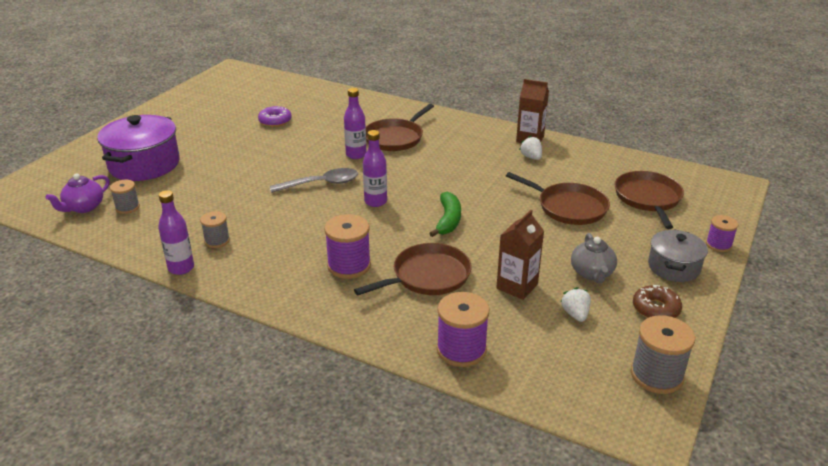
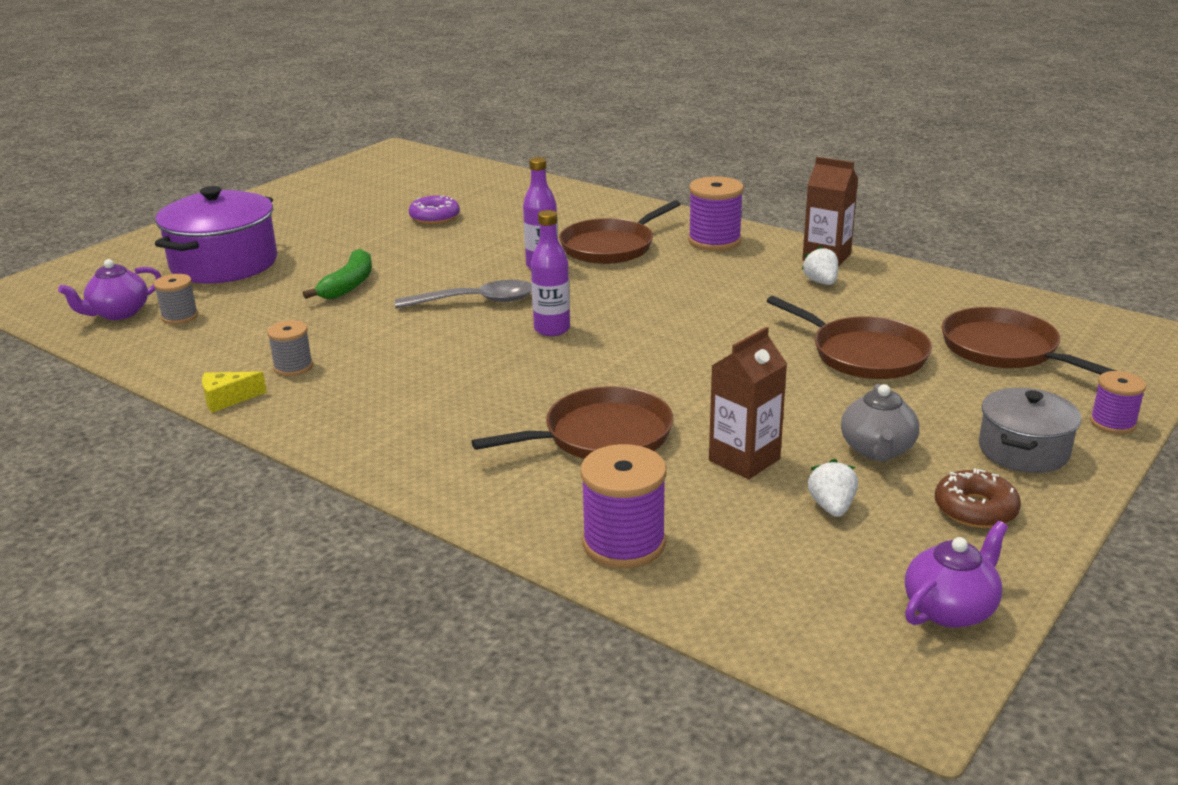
camera: 10 degrees right, 5 degrees down
purple bottle [158,190,194,275] -> yellow cheese [202,371,266,413]
purple spool [324,214,371,279] -> purple spool moved to [688,176,744,251]
green banana [429,192,461,237] -> green banana moved to [303,249,372,299]
brown pan [615,171,684,229] -> brown pan turned 45 degrees counterclockwise [941,307,1116,375]
grey spool [631,315,695,394] -> purple teapot [905,521,1008,628]

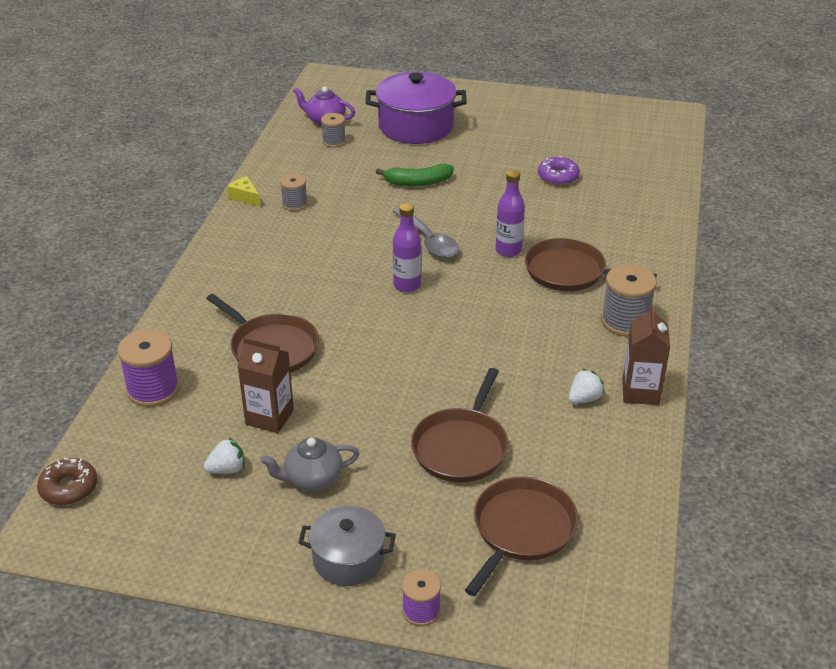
camera: 65 degrees right, 10 degrees up
purple spool [688,176,744,251] -> grey spool [601,264,657,336]
purple teapot [905,521,1008,628] -> none
brown donut [935,468,1021,528] -> brown donut moved to [37,458,97,505]

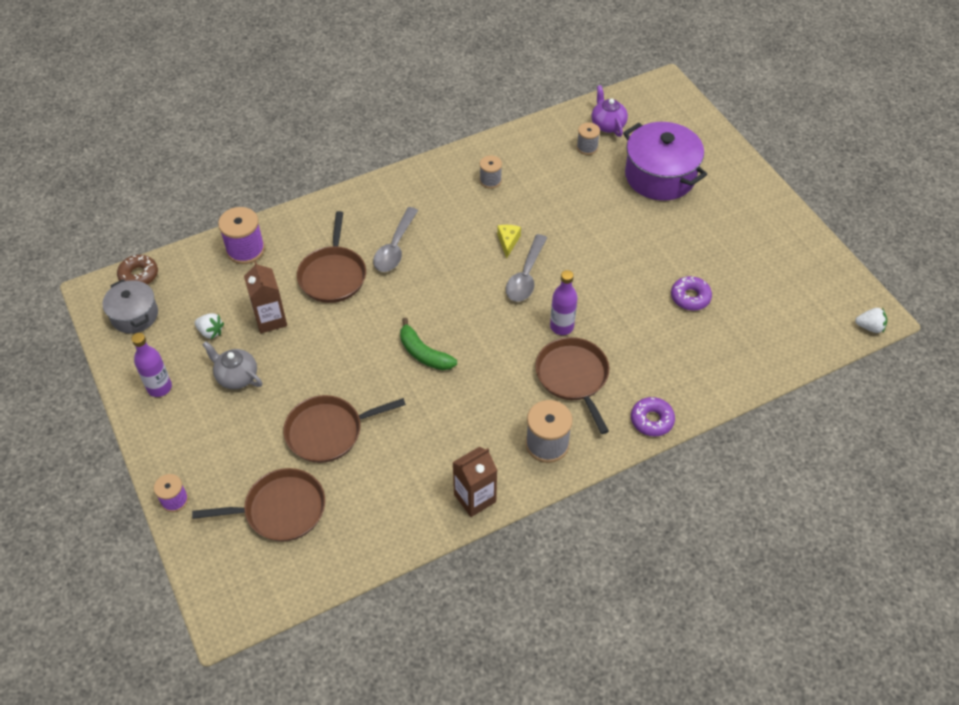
camera: 50 degrees right, 15 degrees up
yellow cheese [227,176,260,207] -> yellow cheese moved to [497,225,521,259]
grey pot [298,505,396,586] -> grey pot moved to [103,279,158,334]
green banana [376,164,454,186] -> green banana moved to [400,318,457,370]
purple bottle [393,203,421,292] -> purple bottle moved to [131,333,172,397]
white strawberry [569,369,605,404] -> white strawberry moved to [855,308,887,333]
none -> grey spoon [373,207,418,272]
none -> purple donut [631,397,675,437]

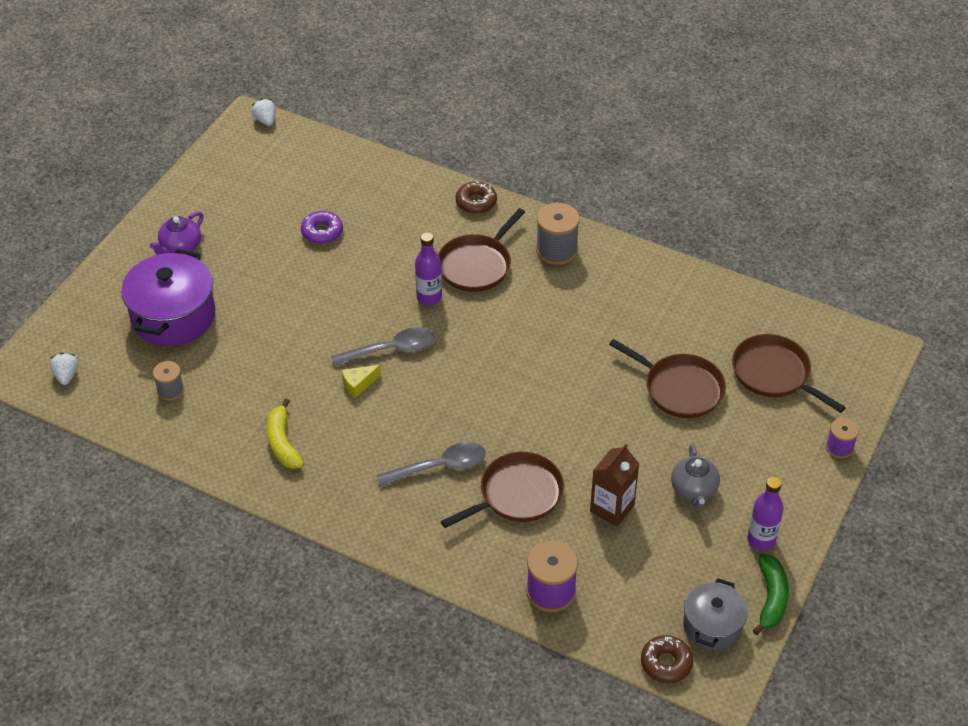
camera: 125 degrees left, 5 degrees down
white strawberry [195,313,224,339] -> white strawberry moved to [50,353,78,385]
green banana [400,318,457,370] -> green banana moved to [753,554,789,635]
brown carton [452,447,497,517] -> none
grey spool [480,156,502,189] -> yellow banana [266,399,304,469]
purple teapot [591,85,628,137] -> purple teapot moved to [150,211,204,255]
purple donut [631,397,675,437] -> brown donut [456,181,497,214]

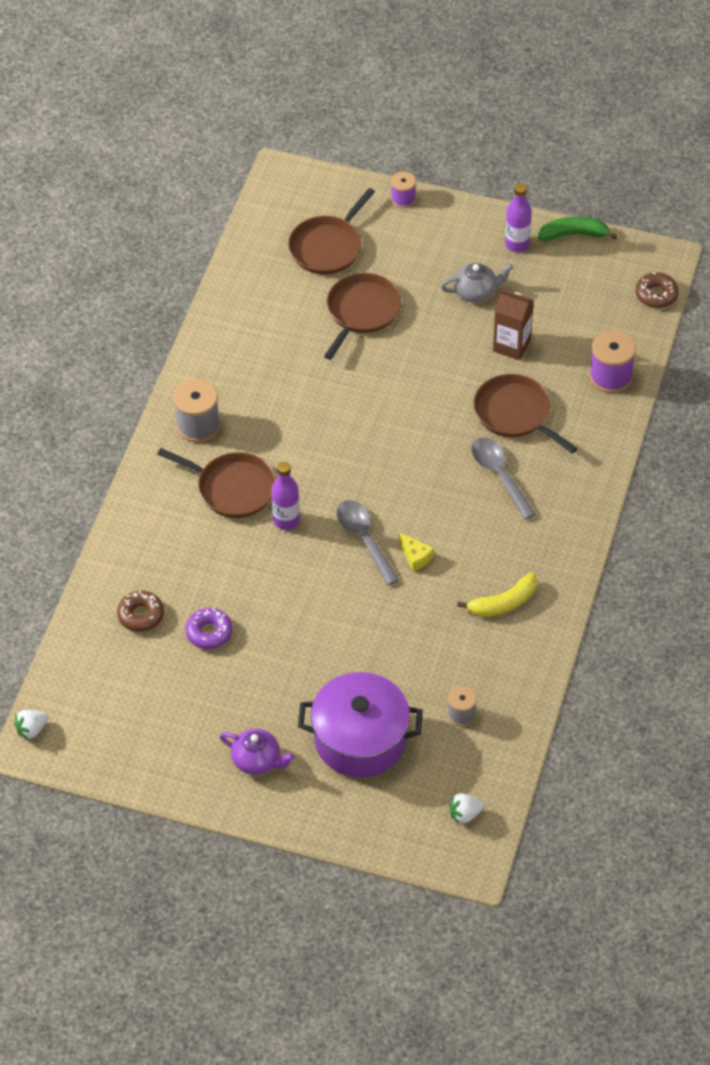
camera: 100 degrees left, 5 degrees up
brown donut [456,181,497,214] -> brown donut moved to [117,590,164,632]
grey pot [683,578,748,650] -> none

